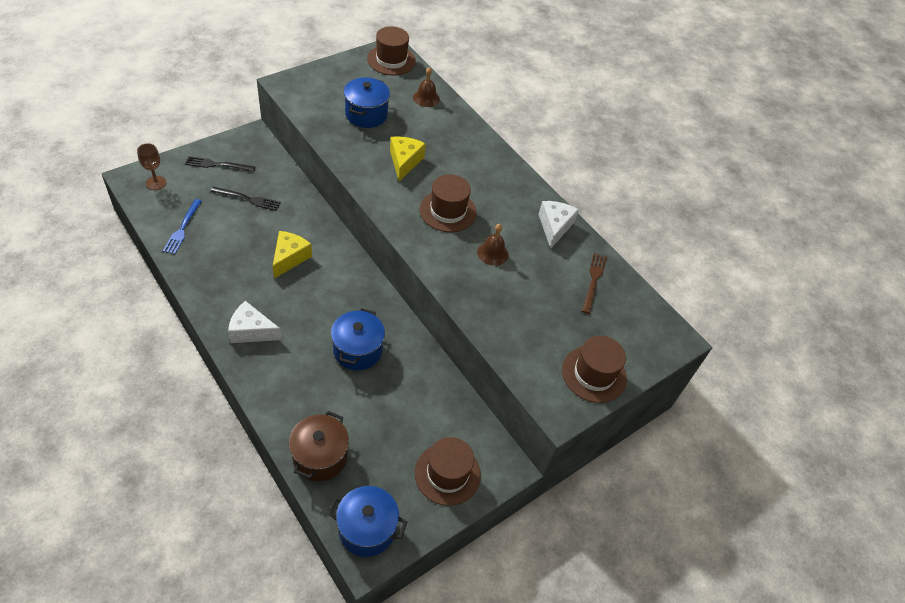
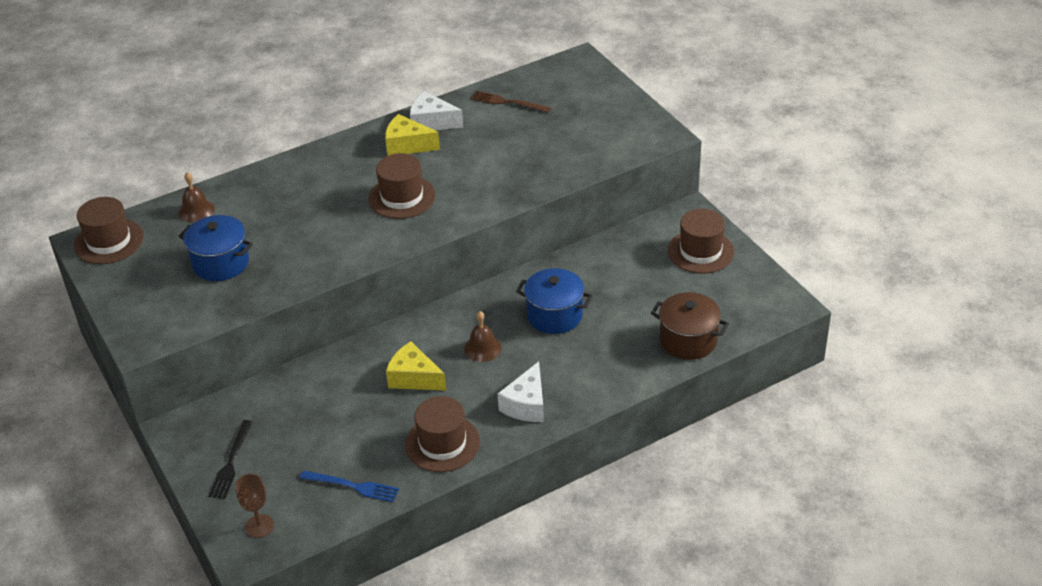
camera: 75 degrees left, 10 degrees down
black fork [211,187,281,211] -> none
blue pot [328,486,407,557] -> none
yellow cheese [390,136,426,181] -> yellow cheese moved to [385,114,440,156]
brown bell [477,224,508,266] -> brown bell moved to [464,311,502,362]
brown hat [562,336,627,403] -> brown hat moved to [405,396,480,472]

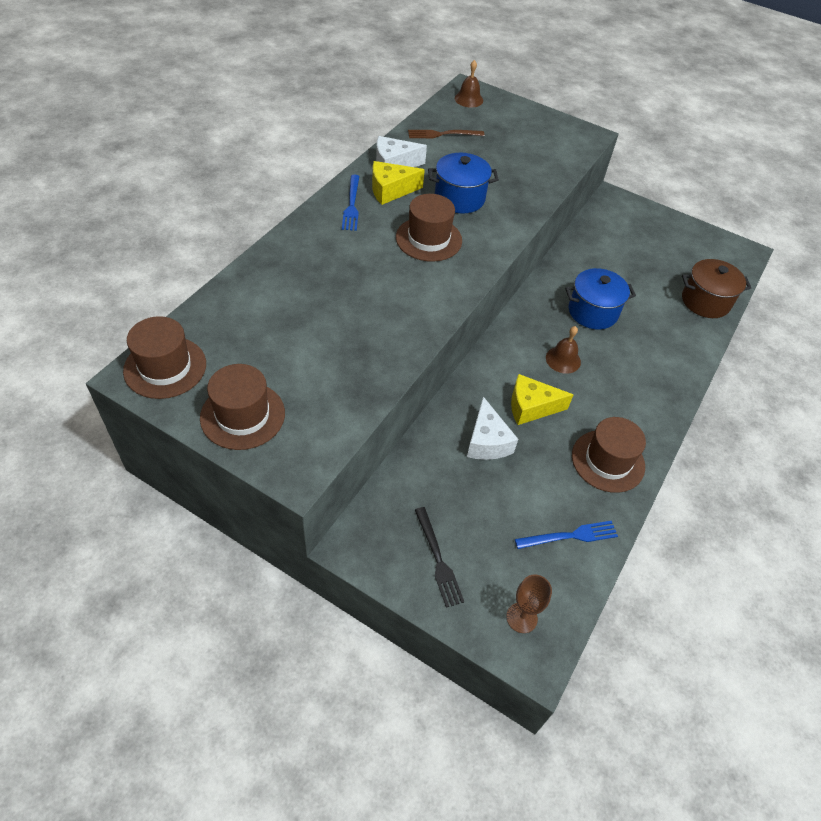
camera: 35 degrees left, 10 degrees up
brown bell [179,172,215,223] -> brown bell moved to [455,60,483,108]
blue pot [179,215,253,281] -> blue pot moved to [428,153,499,214]
white cheese [498,361,544,422] -> white cheese moved to [467,397,518,460]
brown hat [668,209,734,274] -> brown hat moved to [200,364,285,450]
none -> blue fork [342,175,359,231]

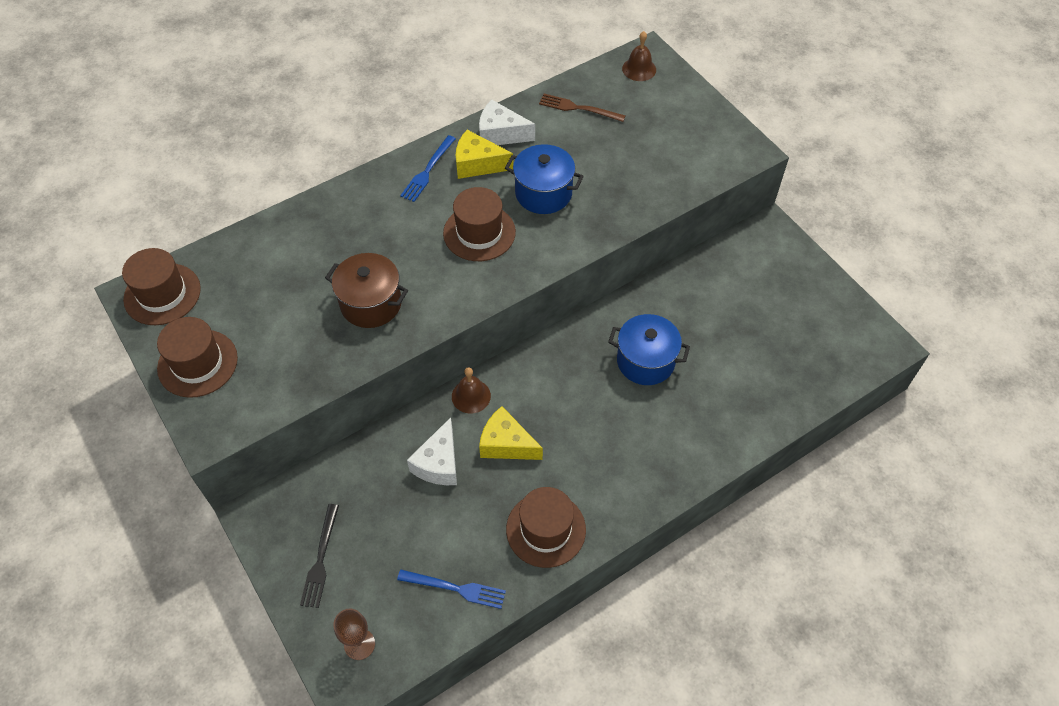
camera: 30 degrees right, 5 degrees up
brown bell [546,326,581,374] -> brown bell moved to [452,367,491,414]
brown pot [682,259,751,318] -> brown pot moved to [325,253,408,328]

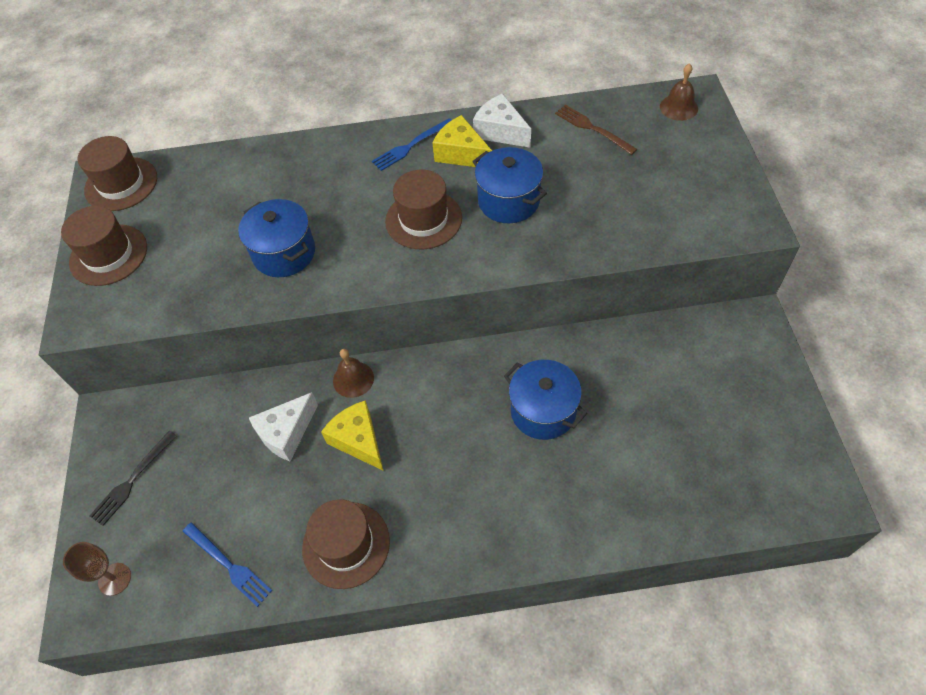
camera: 30 degrees right, 0 degrees up
brown pot [325,253,408,328] -> blue pot [238,199,315,277]

